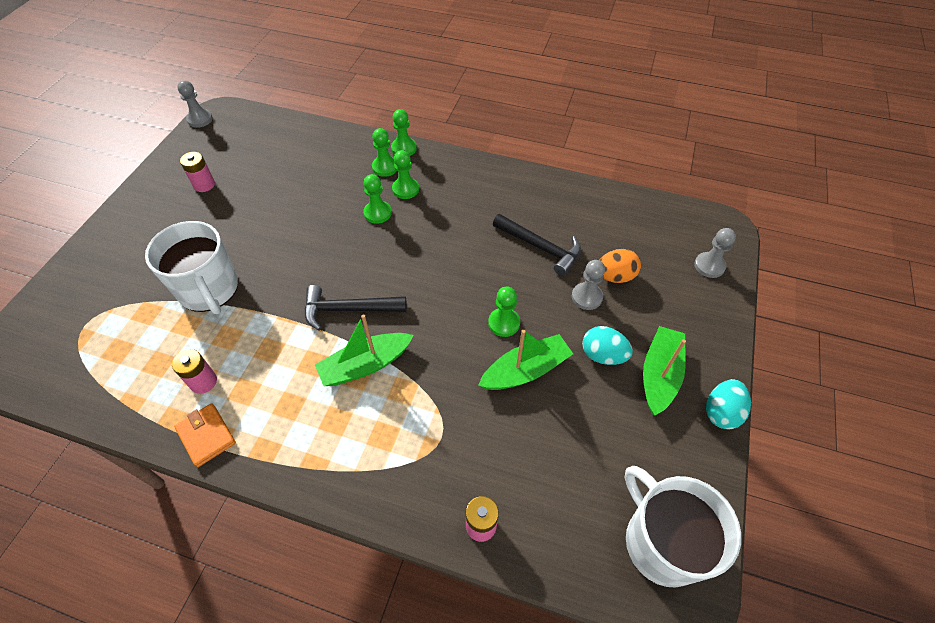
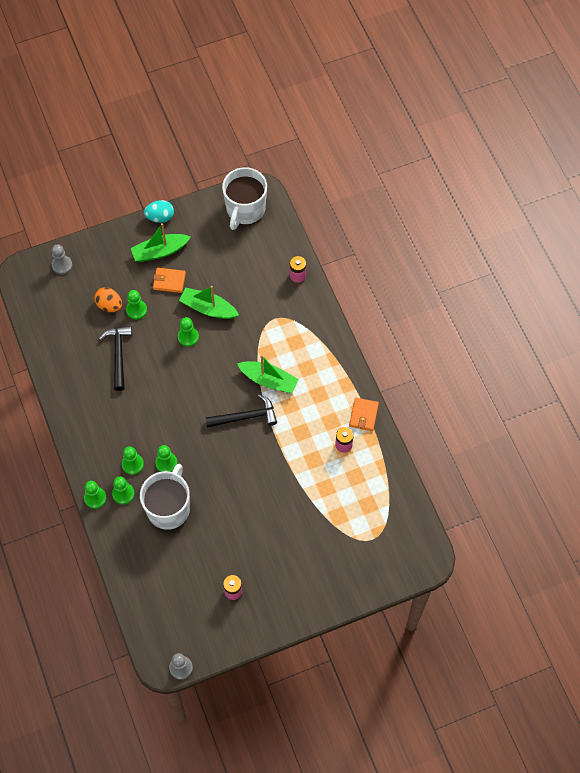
camera: 130 degrees left, 10 degrees up
white mug [145,221,238,314] -> white mug moved to [140,464,190,530]
black hammer [304,285,407,330] -> black hammer turned 60 degrees counterclockwise [205,394,277,428]
grey pawn [572,260,605,310] -> green pawn [126,290,147,320]
turquoise egg [582,326,633,365] -> orange wallet [153,268,186,293]

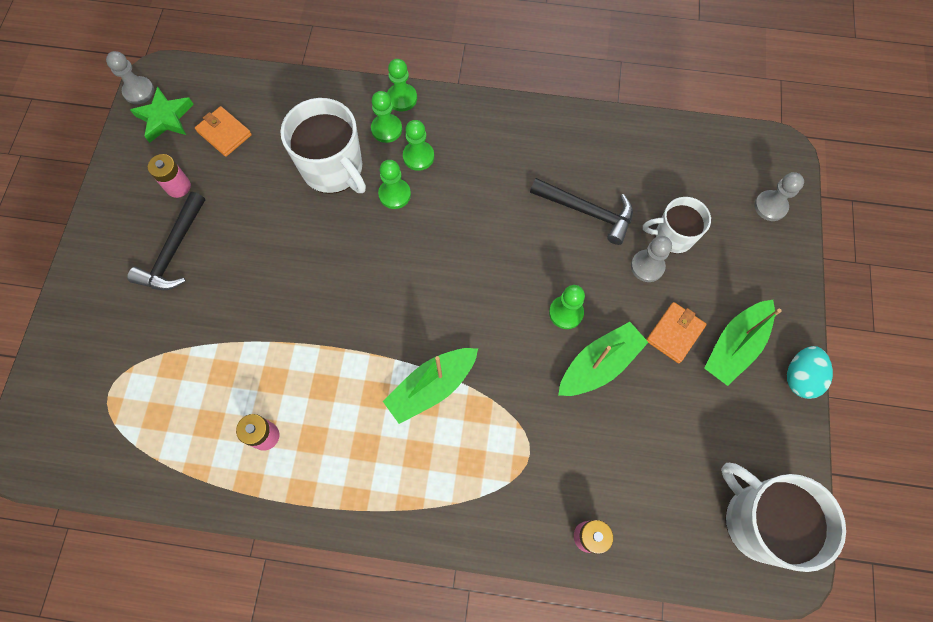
camera: 120 degrees right, 5 degrees up
orange egg [94,287,122,312] -> white mug [643,197,711,254]
green pawn [126,290,147,320] -> grey pawn [631,236,672,282]
green boat [131,223,191,262] -> green boat turned 150 degrees counterclockwise [704,300,782,386]
black hammer [205,394,277,428] -> black hammer moved to [127,192,205,290]
orange wallet [349,398,379,431] -> orange wallet moved to [195,106,252,157]
none -> green star [130,86,194,143]

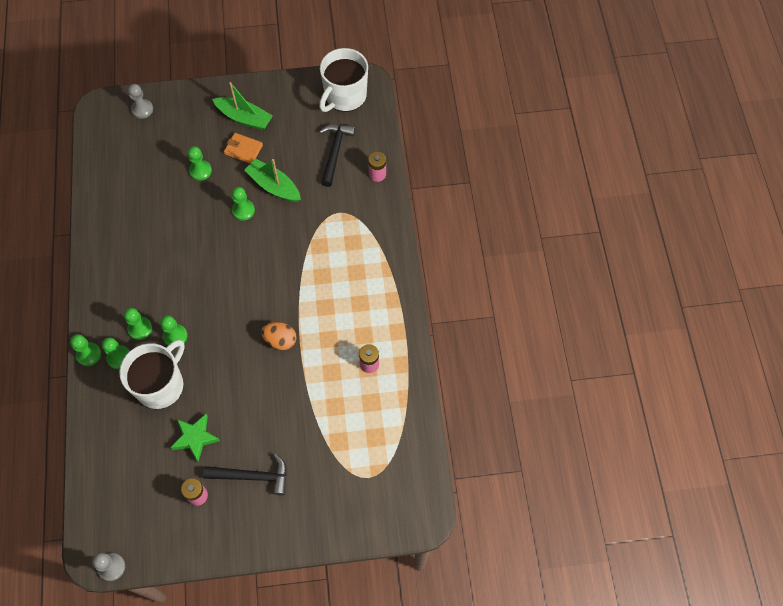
camera: 105 degrees left, 5 degrees down
green star [130,86,194,143] -> green star moved to [170,414,220,462]
orange wallet [195,106,252,157] -> none
green boat [383,348,478,424] -> none
black hammer [530,178,633,245] -> black hammer moved to [319,124,355,187]
grey pawn [631,236,672,282] -> green pawn [187,146,212,181]
white mug [643,197,711,254] -> none
turquoise egg [787,346,833,399] -> none
none -> orange egg [261,322,297,350]

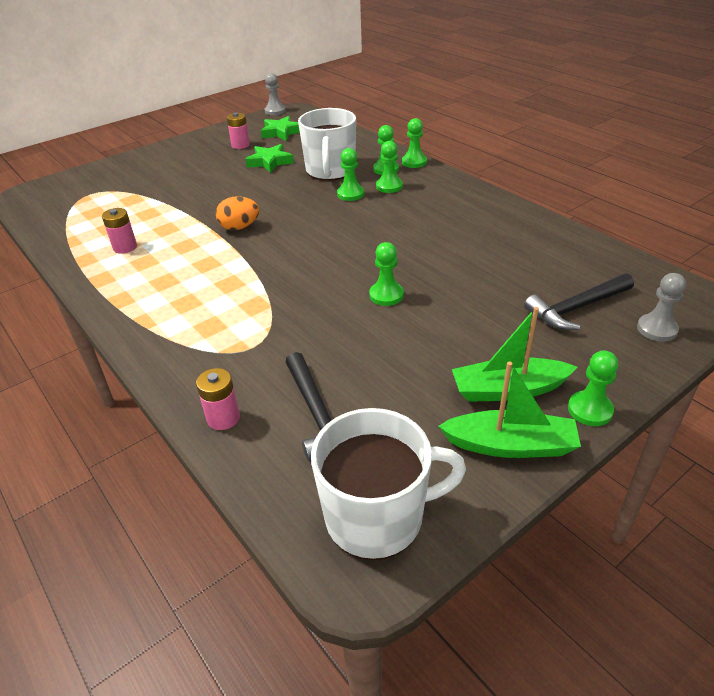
camera: 150 degrees right, 25 degrees down
green pawn [187,146,212,181] -> green pawn moved to [568,351,618,426]
black hammer [203,454,287,496] -> black hammer moved to [524,273,634,330]
orange wallet [224,133,263,163] -> none
green boat [244,159,301,202] -> green boat moved to [438,362,581,458]
white mug [319,48,368,112] -> white mug turned 75 degrees clockwise [311,408,466,560]
none -> green star [261,116,300,141]

